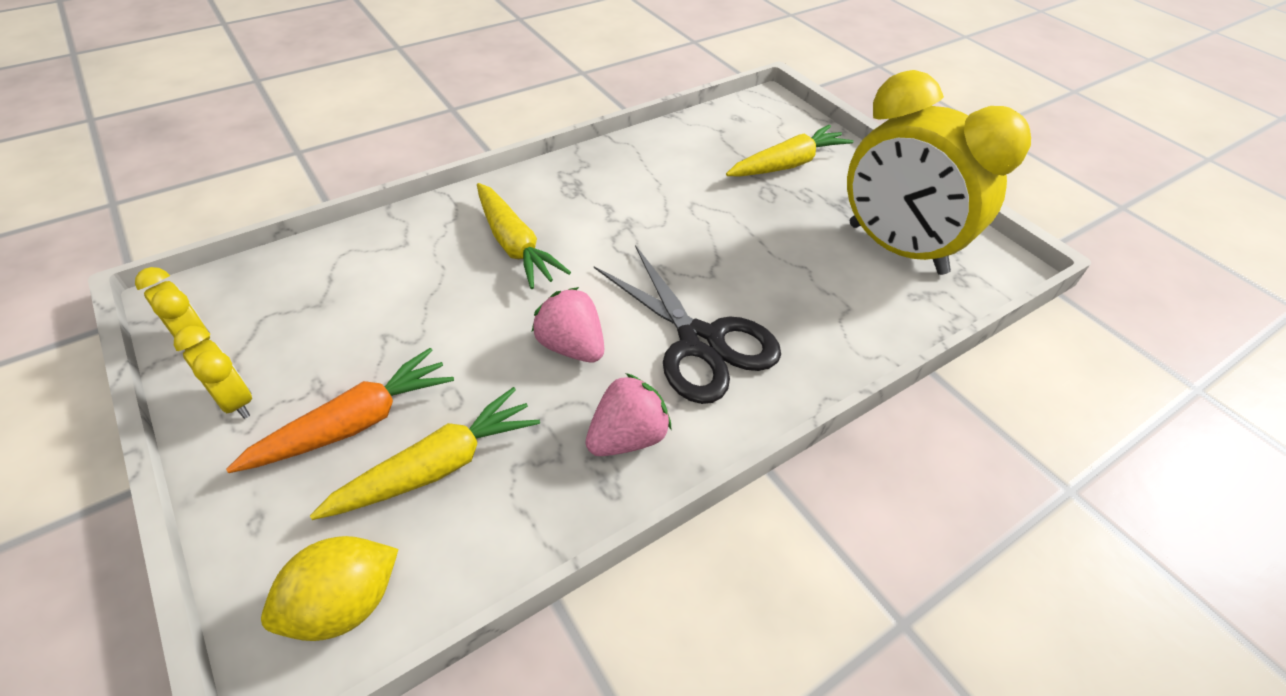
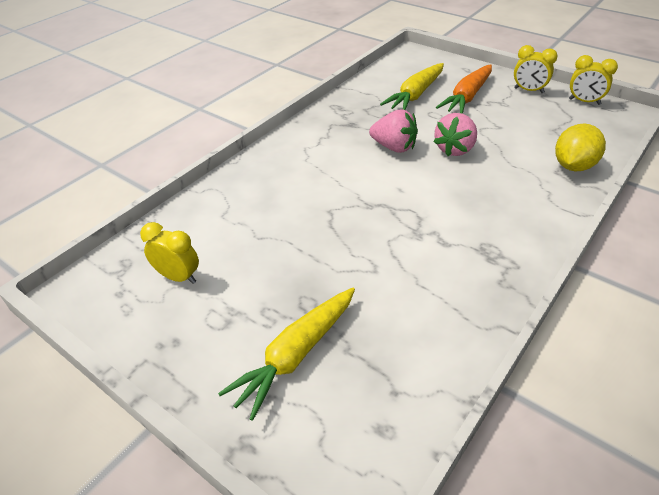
camera: 165 degrees right, 5 degrees down
yellow lemon [261,536,398,641] -> yellow lemon moved to [555,124,606,171]
yellow carrot [477,183,571,289] -> none
pink strawberry [585,373,671,456] -> pink strawberry moved to [434,113,477,156]
black scissors [594,245,781,404] -> none
yellow clock [847,70,1031,275] -> yellow clock [140,222,199,284], size x0.41

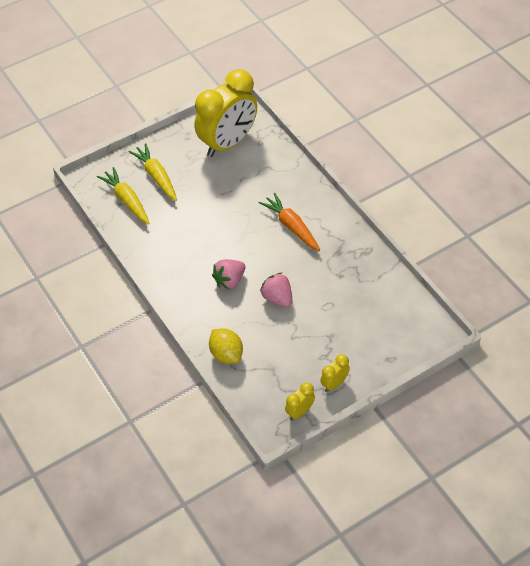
camera: 110 degrees right, 10 degrees up
yellow clock [140,222,199,284] -> yellow clock [195,69,257,157], size x2.42
pink strawberry [369,110,418,153] -> pink strawberry moved to [212,259,245,289]
yellow carrot [380,63,444,110] -> yellow carrot moved to [97,167,150,224]
orange carrot [436,64,492,114] -> orange carrot moved to [259,193,320,251]

